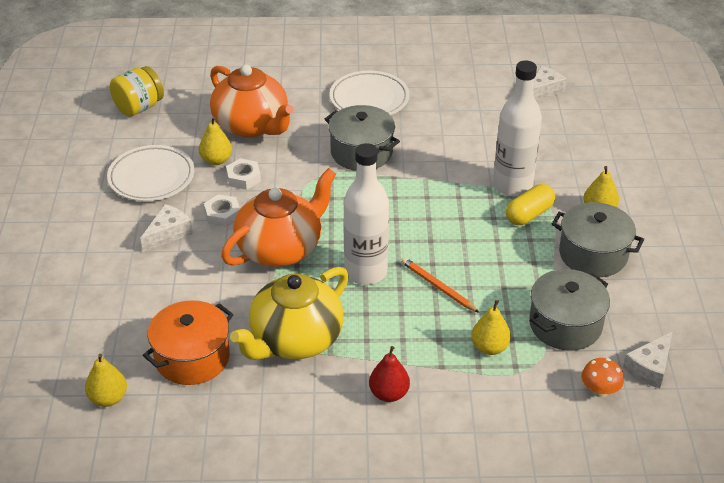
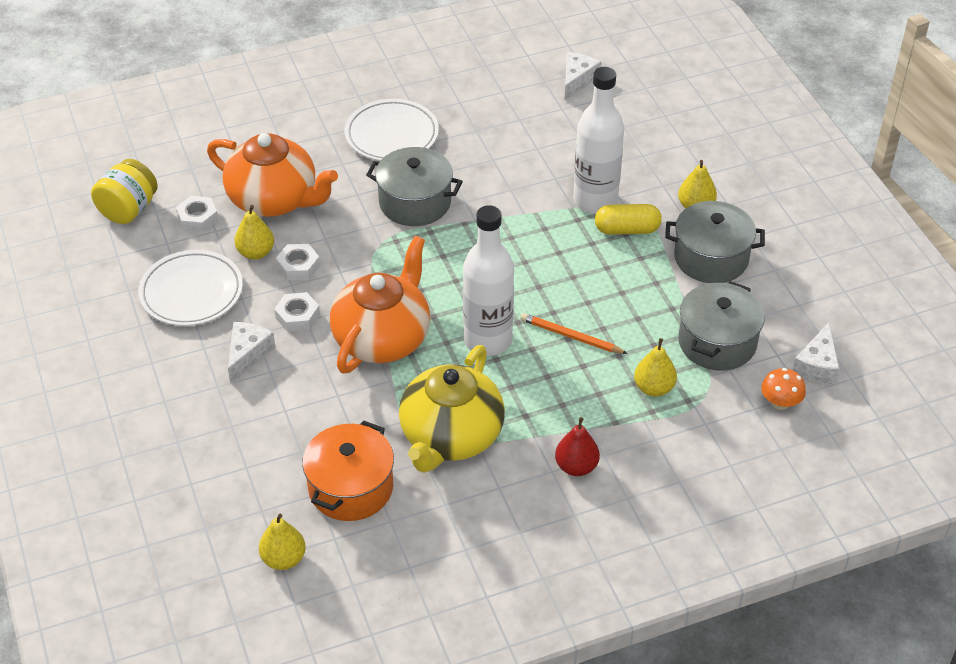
camera: 20 degrees left, 5 degrees up
yellow capsule [506,184,555,225] -> yellow capsule turned 60 degrees clockwise [595,204,662,235]
none -> white nut [176,196,218,232]

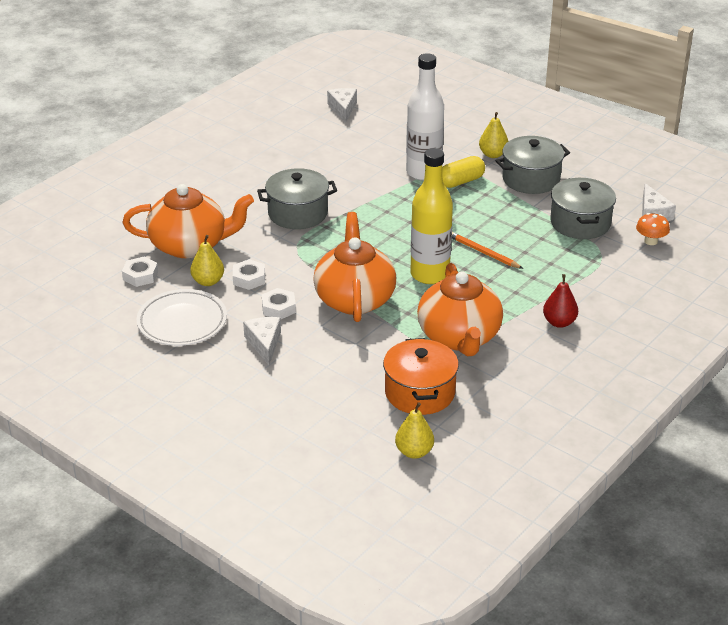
camera: 30 degrees left, 10 degrees down
yellow jar [91,159,158,224] -> none
white plate [345,99,439,161] -> none
yellow teapot [399,345,505,473] -> orange teapot [417,263,503,356]
white bottle [463,205,514,356] -> yellow bottle [410,148,453,284]
orange pencil [520,313,628,354] -> orange pencil turned 45 degrees clockwise [452,232,523,269]
yellow pear [634,338,677,397] -> none

